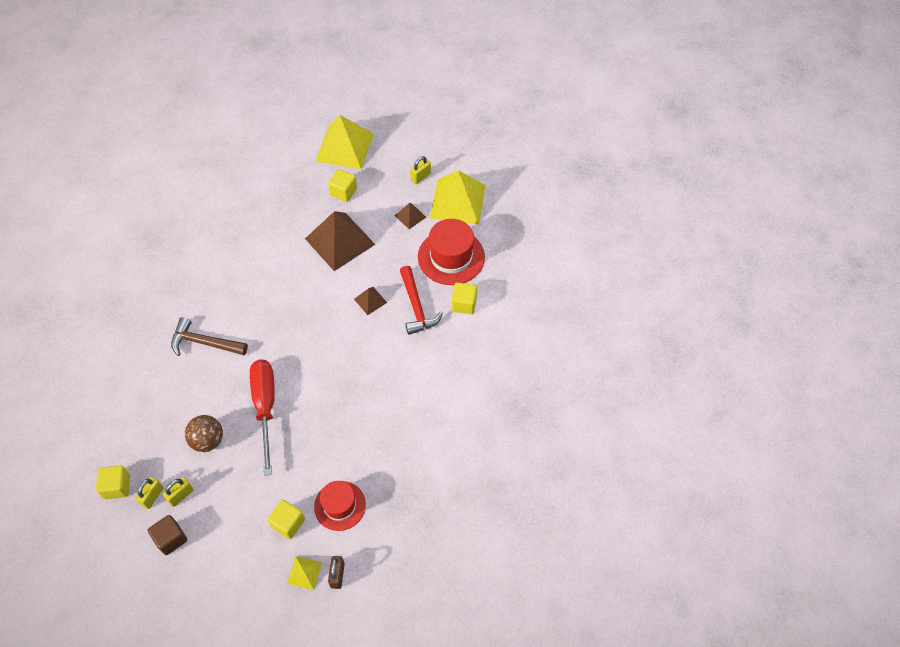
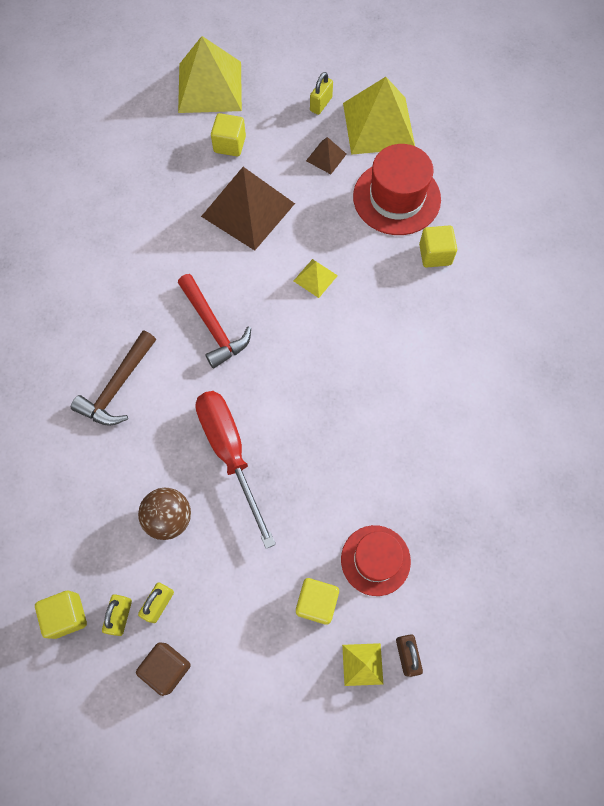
camera: 15 degrees left, 10 degrees up
brown hammer [171,317,248,356] -> brown hammer turned 60 degrees counterclockwise [71,331,156,426]
brown pyramid [354,287,387,315] -> yellow pyramid [294,259,338,298]
red hammer [400,266,443,335] -> red hammer moved to [178,274,251,369]

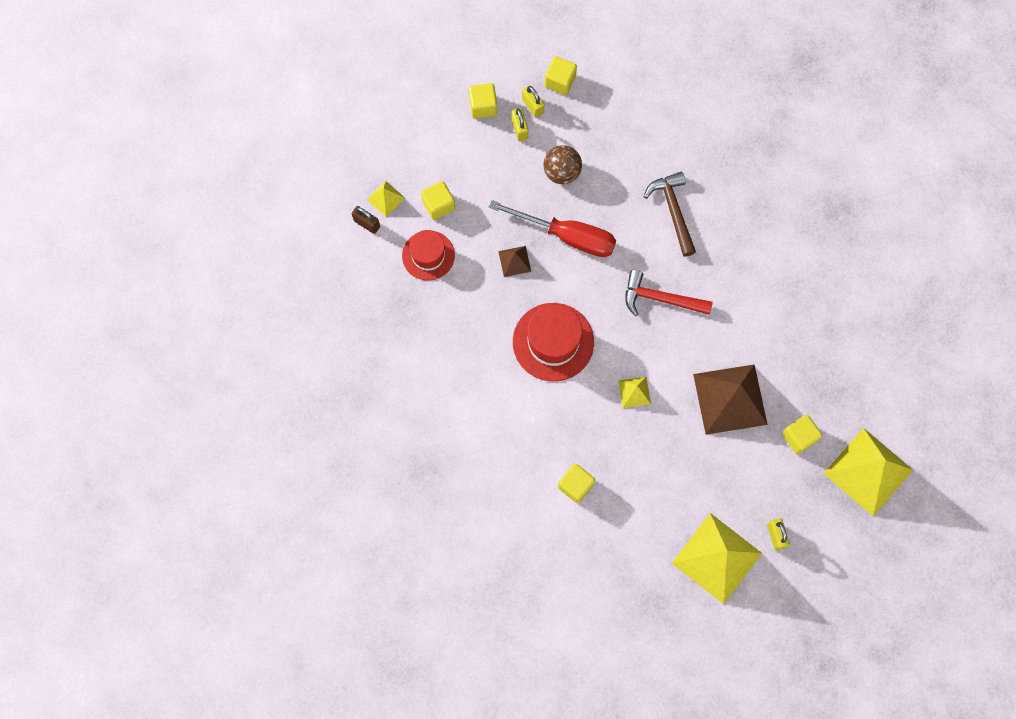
camera: 135 degrees right, 5 degrees up
brown cube [136,642,191,696] -> yellow cube [469,83,497,119]
brown pyramid [306,137,347,174] -> brown pyramid moved to [498,246,531,277]
red hat [353,144,441,235] -> red hat moved to [513,303,594,381]

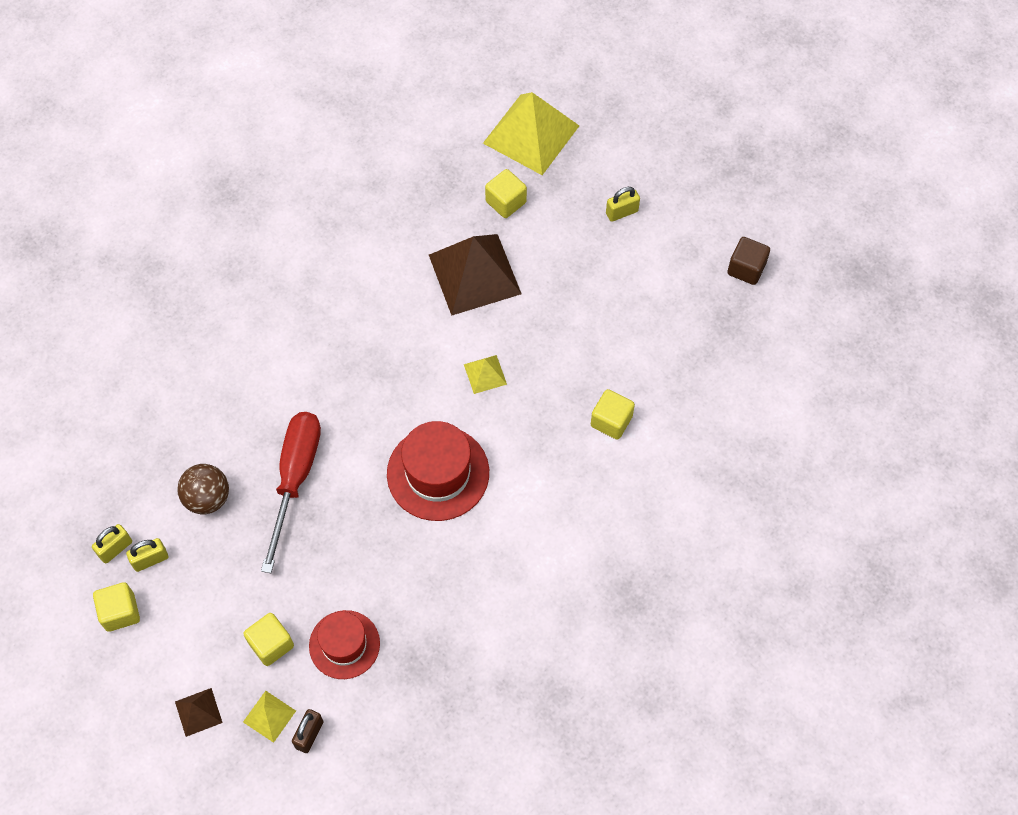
camera: 100 degrees left, 10 degrees down
brown pyramid [498,246,531,277] -> brown pyramid moved to [175,688,223,737]
yellow cube [544,56,577,95] -> none
red hammer [625,270,713,316] -> none
brown hammer [644,172,696,257] -> none
yellow pyramid [672,513,762,604] -> none
none -> brown cube [728,237,770,285]

